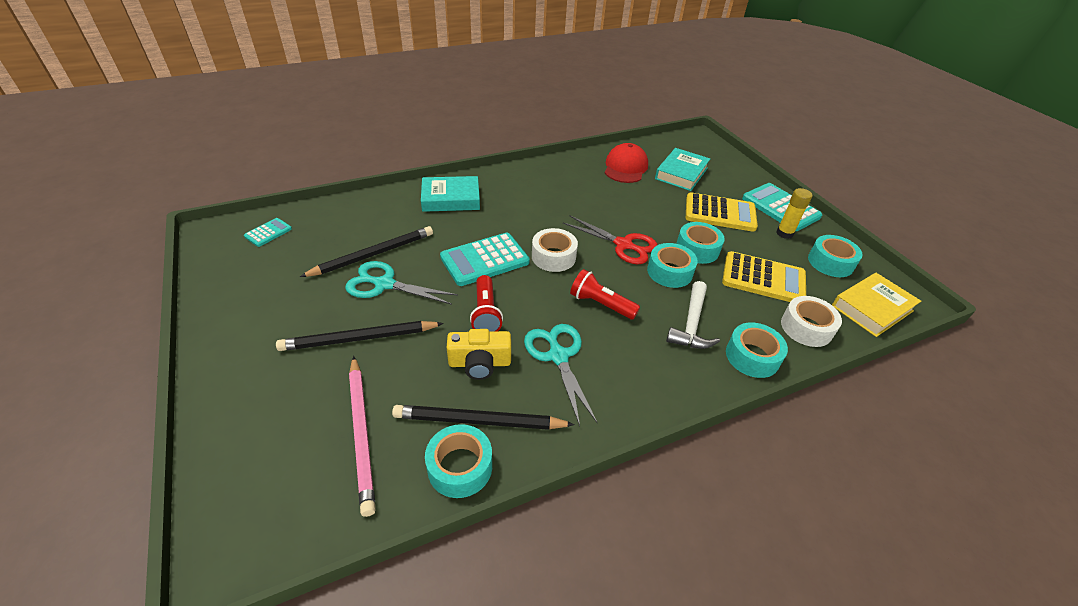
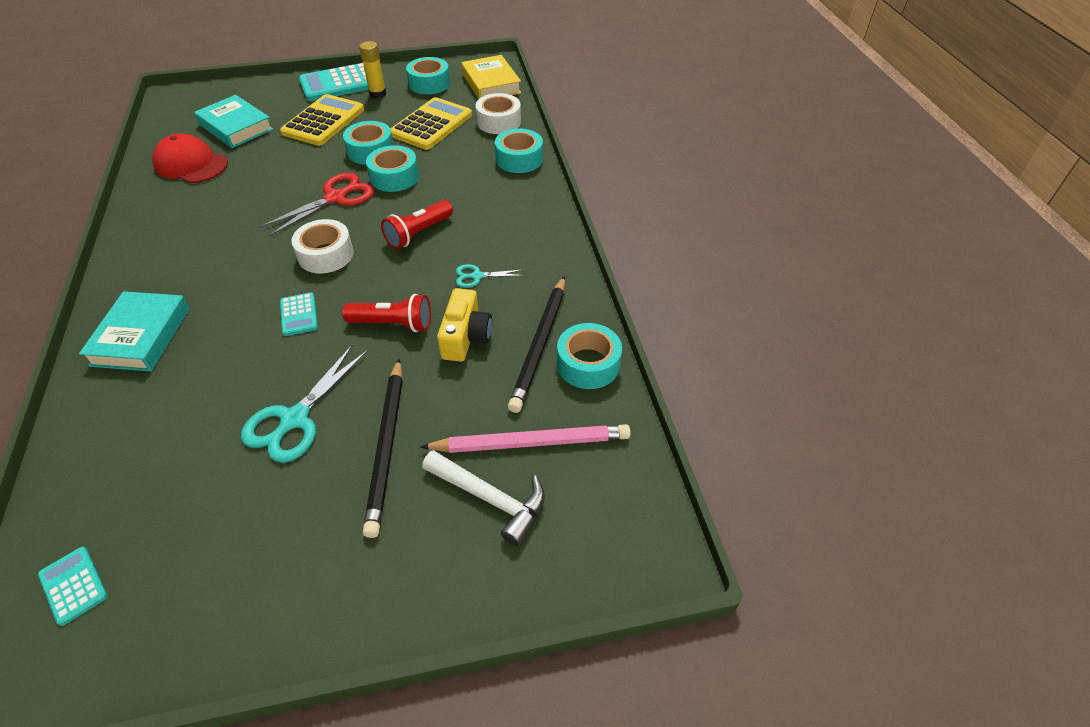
camera: 75 degrees left, 5 degrees up
black pencil [300,226,433,277] -> none
turquoise calculator [440,233,530,286] -> turquoise calculator [280,293,318,336], size x0.51
turquoise scissors [524,324,597,426] -> turquoise scissors [456,264,525,288], size x0.54
white hammer [666,281,720,349] -> white hammer moved to [422,450,545,546]

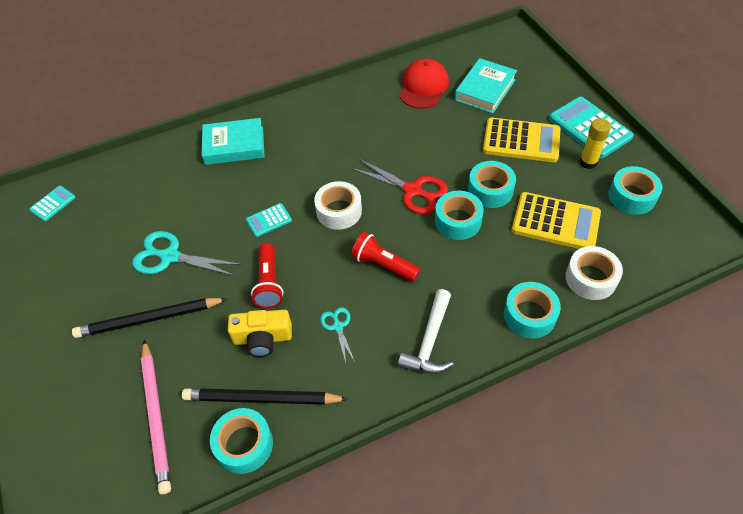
camera: 80 degrees right, 5 degrees up
white hammer [422,450,545,546] -> white hammer moved to [398,289,454,374]
yellow book [461,55,521,99] -> none

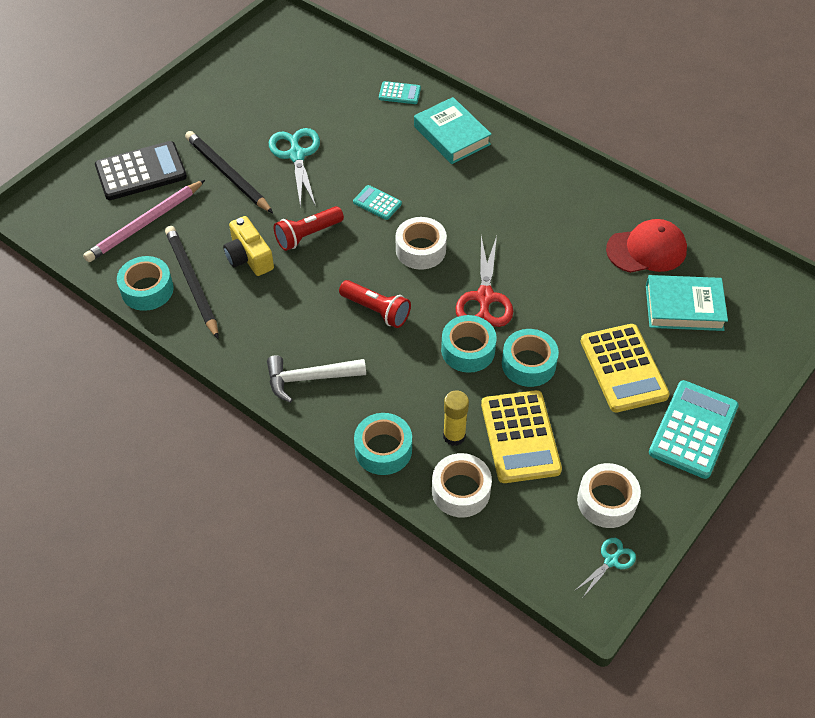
camera: 60 degrees right, 0 degrees up
turquoise calculator [29,186,76,221] -> turquoise calculator moved to [379,81,421,104]
turquoise scissors [320,307,355,363] -> turquoise scissors moved to [576,538,636,597]
red flashlight [351,232,420,282] -> red flashlight turned 120 degrees clockwise [339,280,411,328]
yellow glue stick [580,118,611,169] -> yellow glue stick moved to [443,390,469,446]
turquoise tape [608,166,662,214] -> white tape [577,463,641,528]
none -> black calculator [95,141,187,200]

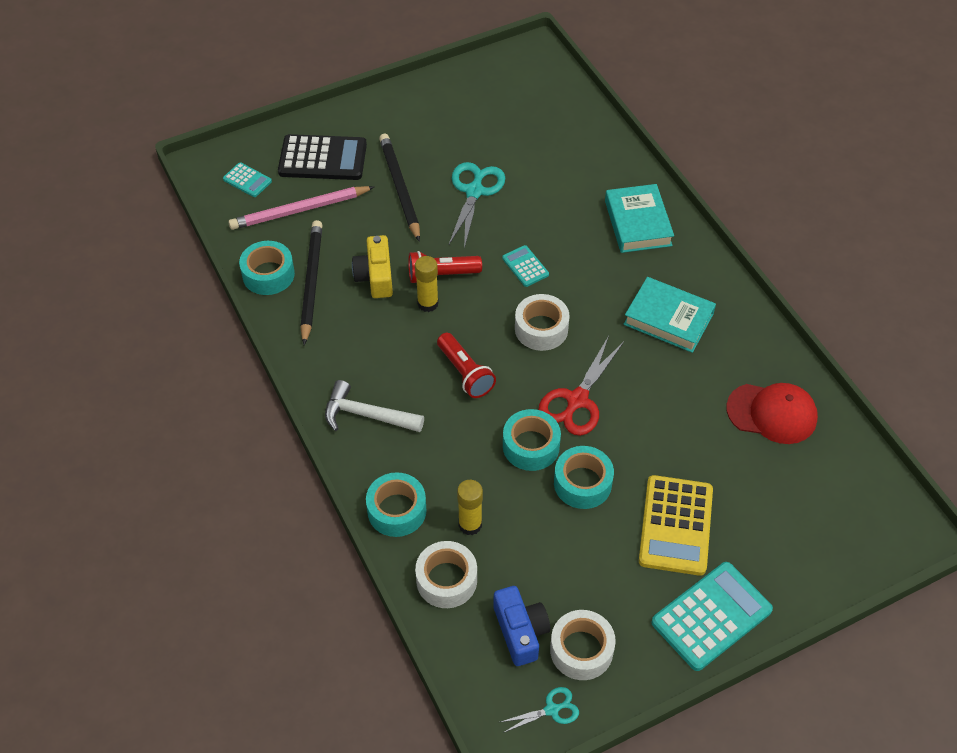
camera: 25 degrees right, 0 degrees up
turquoise calculator [379,81,421,104] -> turquoise calculator moved to [223,162,272,197]
yellow calculator [481,390,562,483] -> none
turquoise book [646,275,728,331] -> turquoise book moved to [624,277,716,353]
none -> yellow glue stick [415,256,439,312]
none -> blue camera [493,586,550,666]

